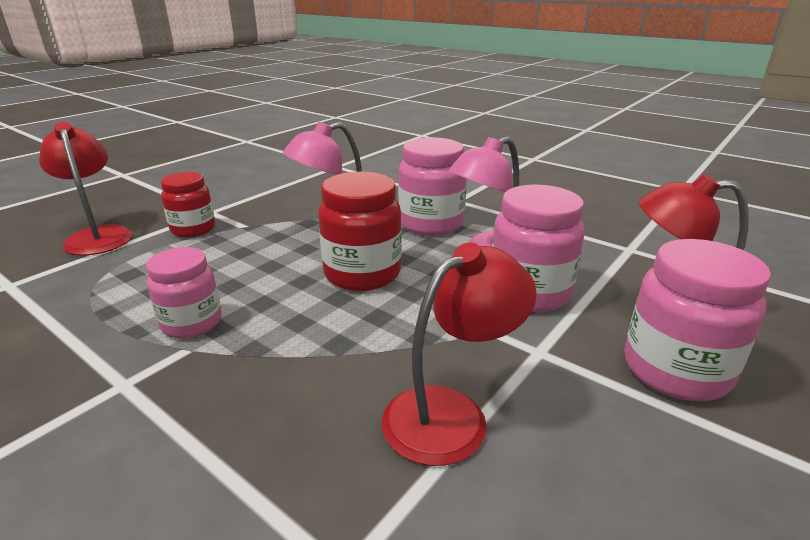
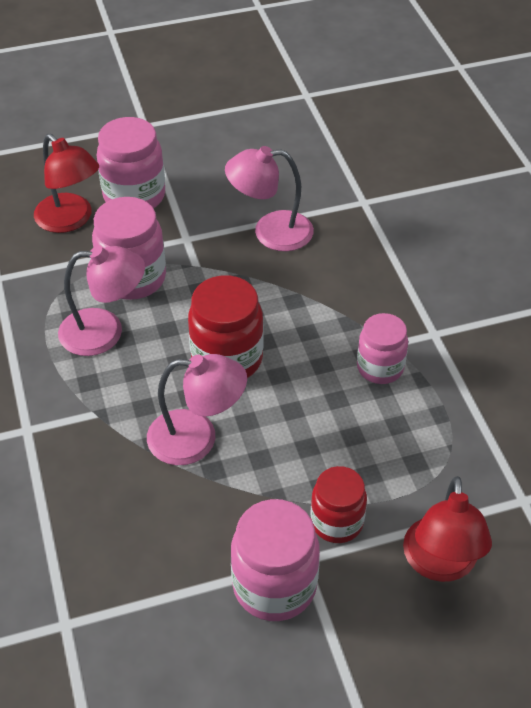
camera: 145 degrees left, 20 degrees up
red lamp [382,242,537,466] -> pink lamp [225,146,314,251]
pink jar [398,137,467,236] -> pink jar moved to [231,499,320,621]

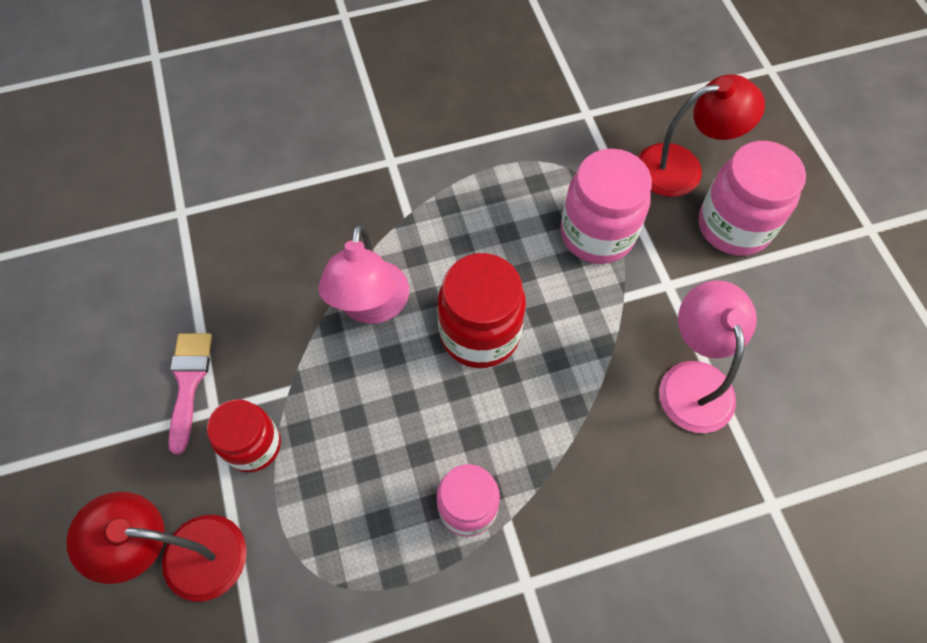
camera: 90 degrees right, 15 degrees up
red lamp [34,134,99,233] -> red lamp turned 150 degrees counterclockwise [638,74,765,197]
pink lamp [58,246,145,356] -> none
pink jar [231,499,320,621] -> pink brush [168,333,212,454]

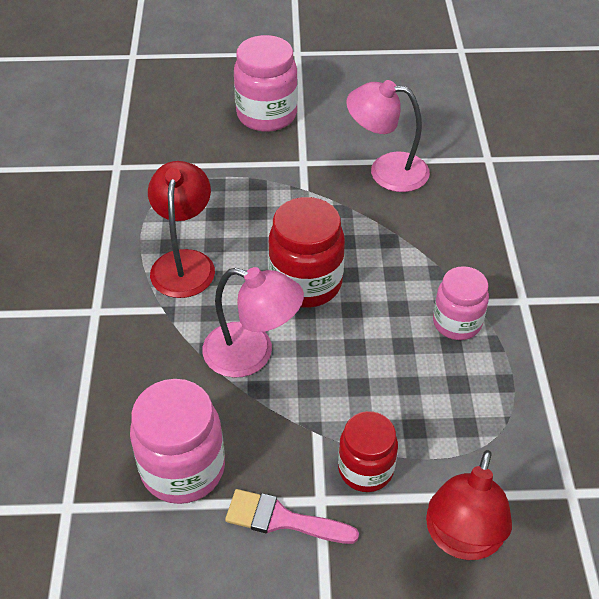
camera: 75 degrees left, 15 degrees down
pink jar [561,149,652,264] -> pink jar moved to [130,379,225,504]
red lamp [638,74,765,197] -> red lamp moved to [148,161,215,298]

